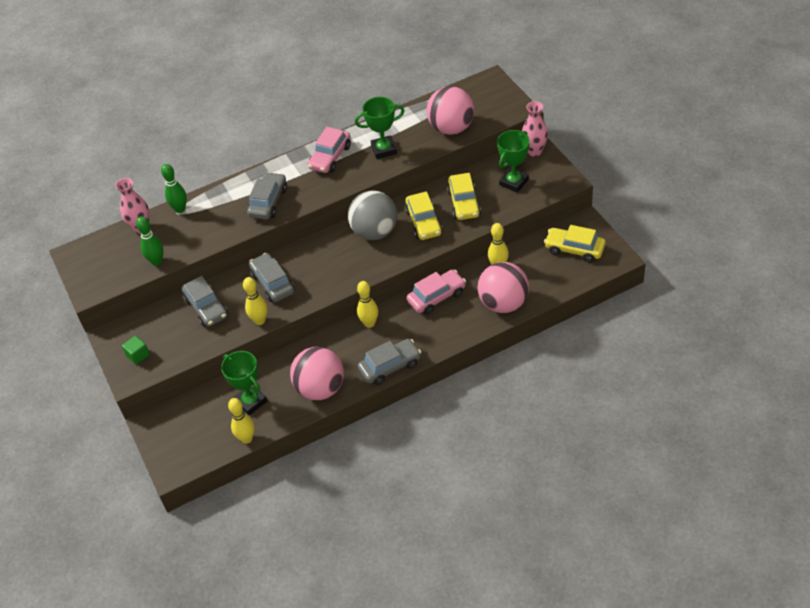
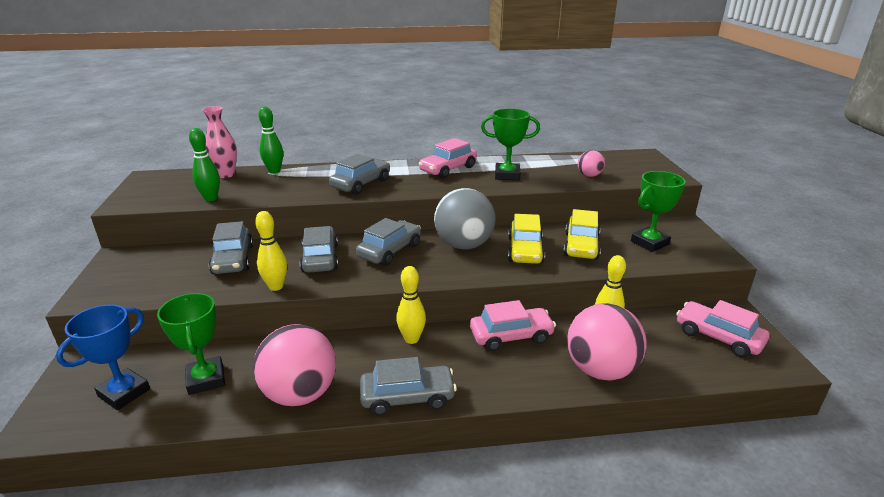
camera: 15 degrees right, 20 degrees down
green cube [122,336,150,365] -> none
yellow bowling pin [228,398,255,444] -> none
pink ball [426,86,474,135] -> pink ball [578,150,605,177], size x0.49
pink vase [522,101,548,157] -> none
yellow car [544,225,606,262] -> pink car [676,300,769,358]
none -> blue trophy [56,304,150,410]
none -> grey car [356,218,421,266]

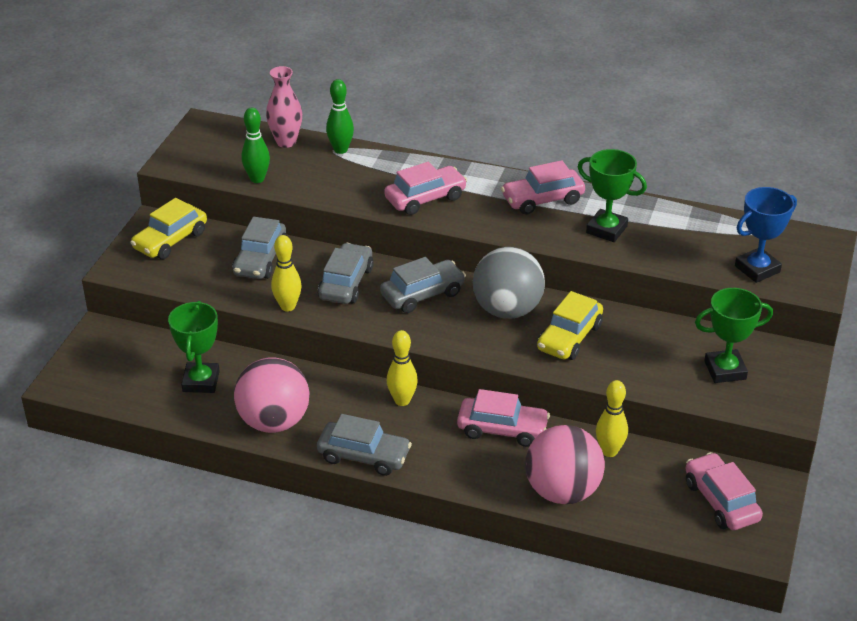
camera: 25 degrees right, 10 degrees up
blue trophy [56,304,150,410] -> blue trophy moved to [735,187,797,283]
grey car [329,154,390,195] -> pink car [384,162,467,215]
yellow car [563,209,601,259] -> yellow car moved to [130,198,207,259]
pink ball [578,150,605,177] -> none

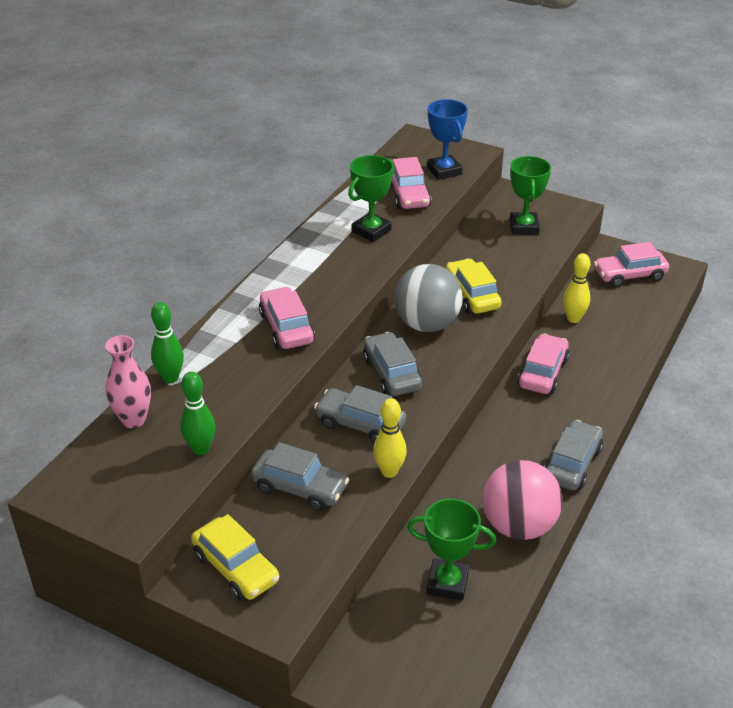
camera: 80 degrees left, 0 degrees up
yellow bowling pin [387,330,418,406] -> none
pink car [501,160,585,214] -> pink car moved to [390,157,431,209]
pink ball [525,425,605,504] -> none
yellow car [537,291,603,360] -> yellow car turned 150 degrees counterclockwise [446,259,502,314]

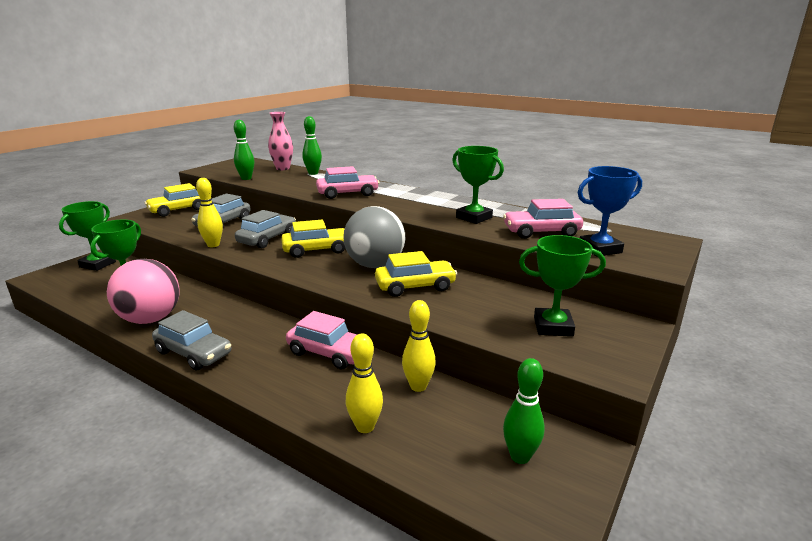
camera: 95 degrees right, 15 degrees down
grey car [363,332,422,396] -> yellow car [281,220,345,258]
pink car [594,242,669,287] -> green bowling pin [503,358,545,464]
none -> green trophy [59,201,116,271]
none -> yellow bowling pin [346,333,383,433]

